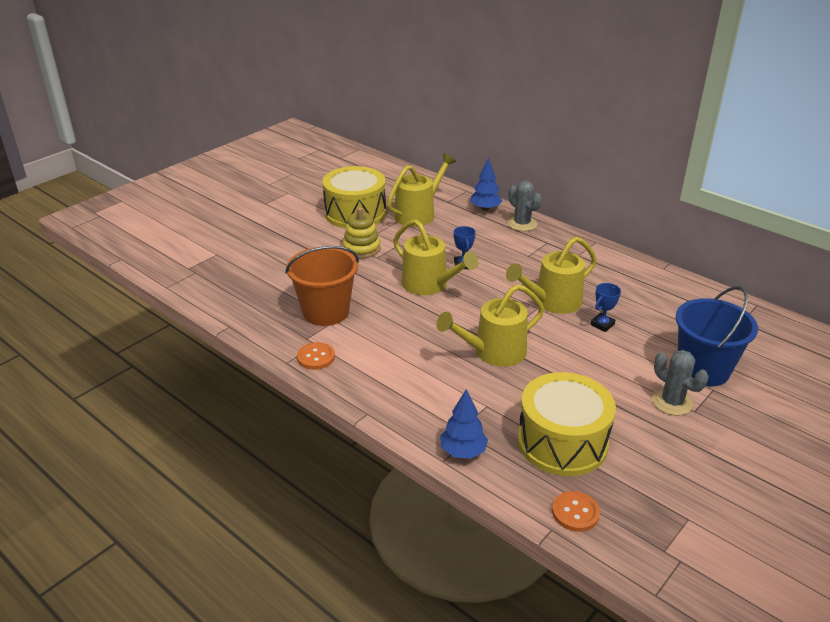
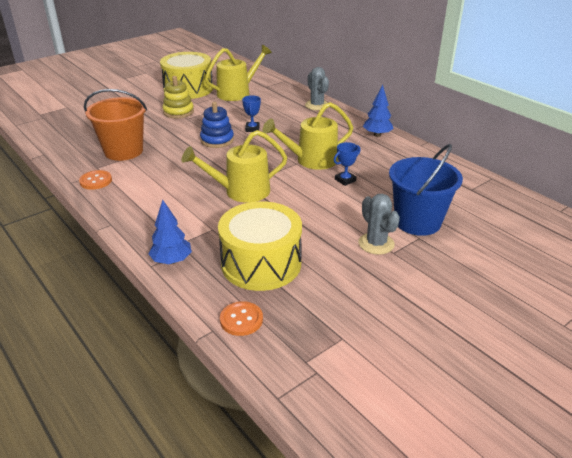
camera: 10 degrees right, 0 degrees up
yellow watering can [393,219,478,295] -> blue stacking toy [200,102,234,148]
blue tree [470,157,502,211] -> blue tree moved to [363,84,394,137]

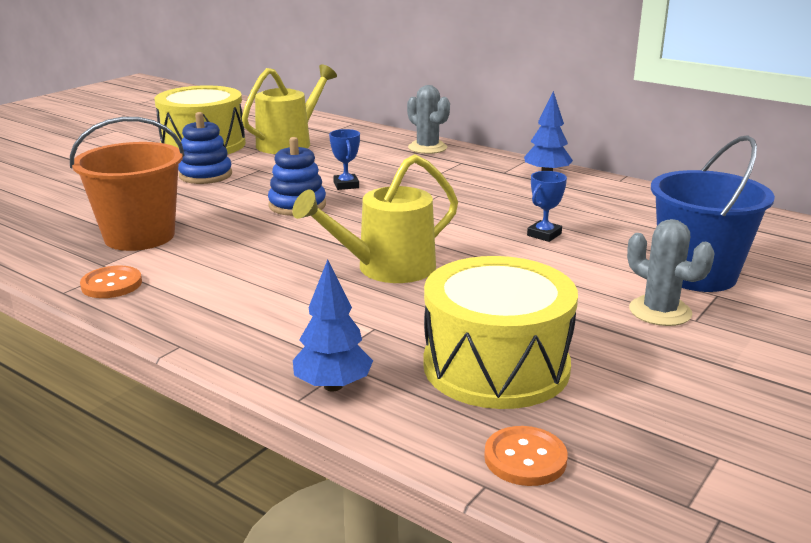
camera: 15 degrees left, 10 degrees down
yellow stacking toy [163,76,194,118] -> blue stacking toy [178,112,232,184]
yellow watering can [263,102,353,170] -> none

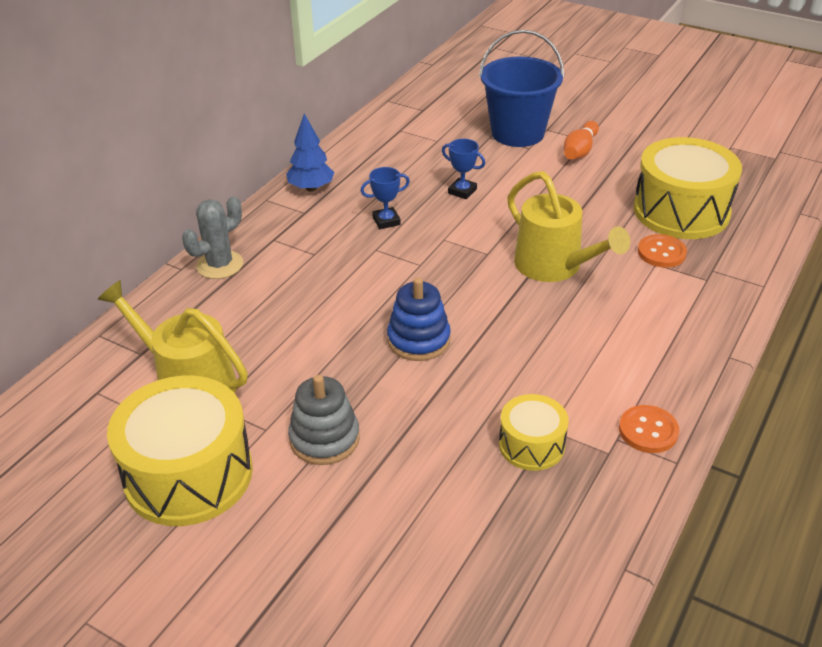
camera: 95 degrees left, 15 degrees up
orange bucket [70,117,185,251] -> yellow drum [499,394,569,471]
blue stacking toy [178,112,232,184] -> grey stacking toy [288,375,360,465]
blue tree [293,259,373,392] -> none
blue trophy [329,129,360,190] -> blue trophy moved to [360,167,410,229]
orange button [484,426,568,486] -> orange button moved to [638,234,687,268]
grey cactus [627,219,715,326] -> orange bowling pin [564,121,599,160]

